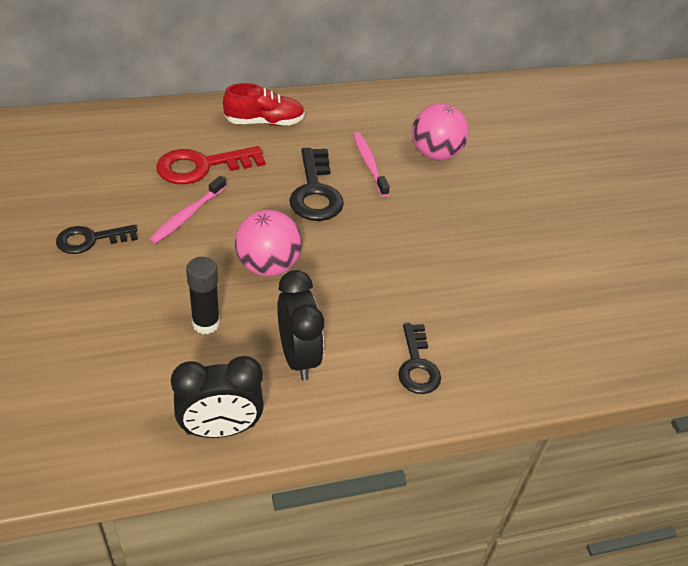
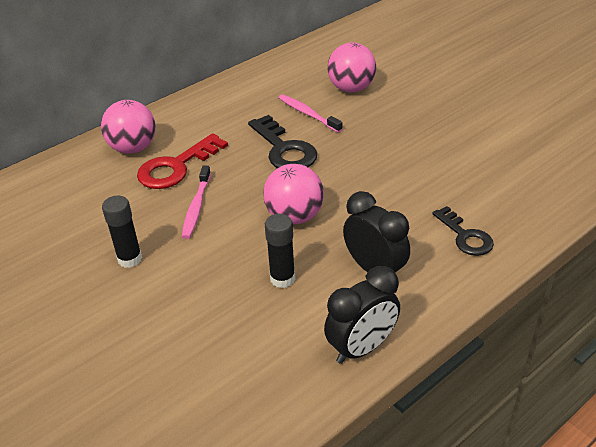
camera: 20 degrees left, 5 degrees down
black key [56,225,138,254] -> black glue stick [102,196,142,268]
red shoe [223,83,305,126] -> none
none -> pink ball [101,100,156,154]

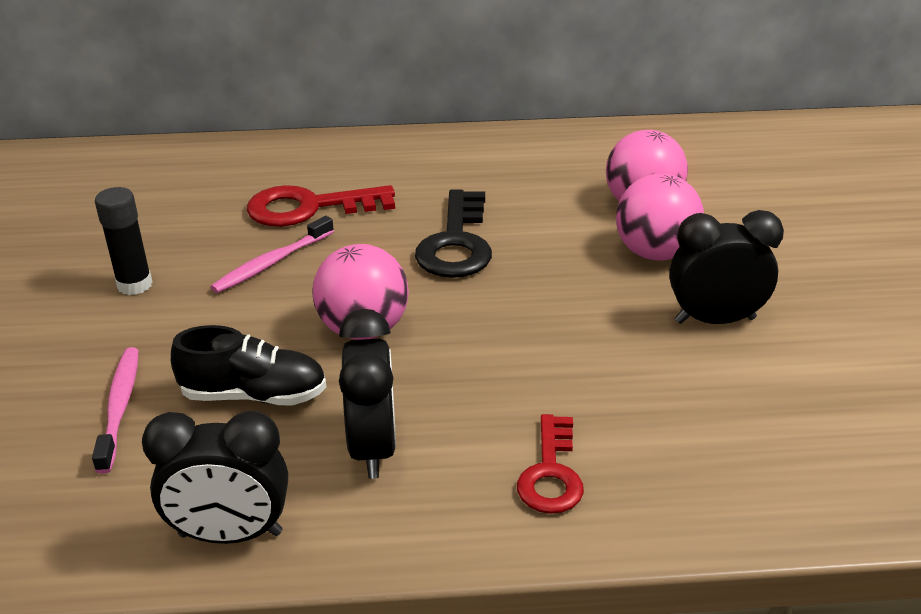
camera: 35 degrees right, 5 degrees down
pink ball [101,100,156,154] -> pink ball moved to [616,173,704,261]
black glue stick [265,214,295,288] -> black shoe [171,325,326,406]
pink toothbrush [279,94,342,133] -> pink toothbrush moved to [92,347,139,474]
black key [432,206,494,256] -> red key [517,414,584,514]
none -> black clock [669,210,784,324]

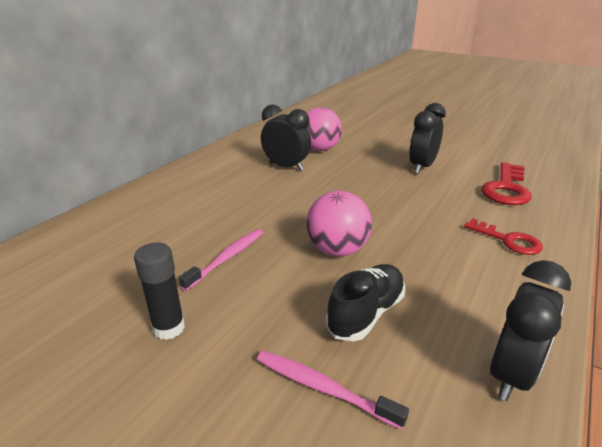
camera: 55 degrees left, 5 degrees down
pink toothbrush [210,216,334,293] -> pink toothbrush turned 135 degrees counterclockwise [179,229,263,291]
red key [247,185,395,227] -> red key moved to [481,162,532,205]
black clock [339,309,396,479] -> black clock moved to [261,104,311,171]
black key [415,190,492,278] -> none
pink ball [616,173,704,261] -> none

